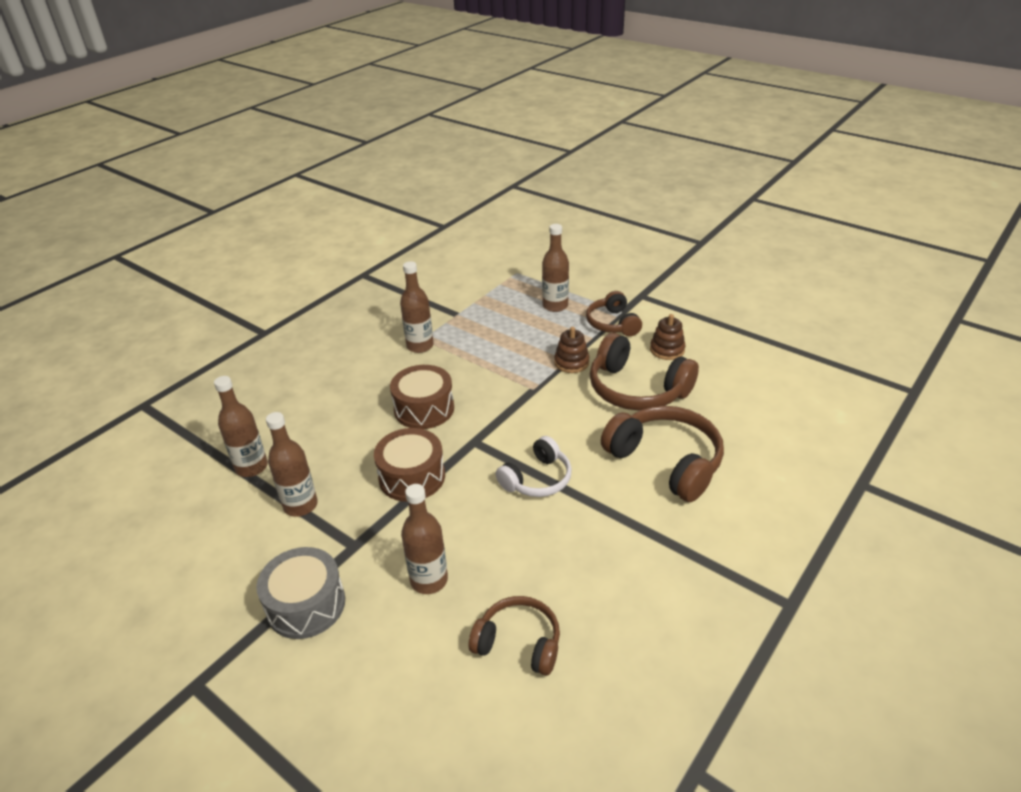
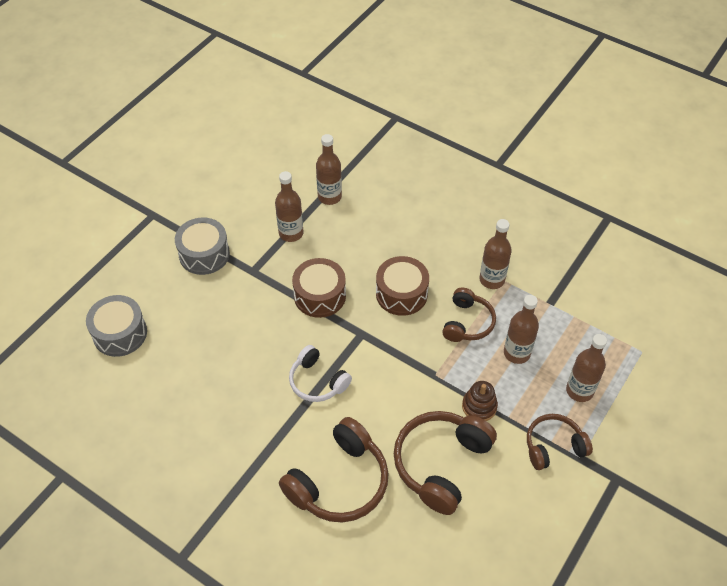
camera: 85 degrees right, 15 degrees up
brown bottle [401,484,448,594] -> brown bottle moved to [504,295,539,364]
brown headphones [469,596,560,676] -> brown headphones moved to [442,288,496,342]
brown stacking toy [650,314,685,360] -> none
none -> grey drum [86,295,147,357]

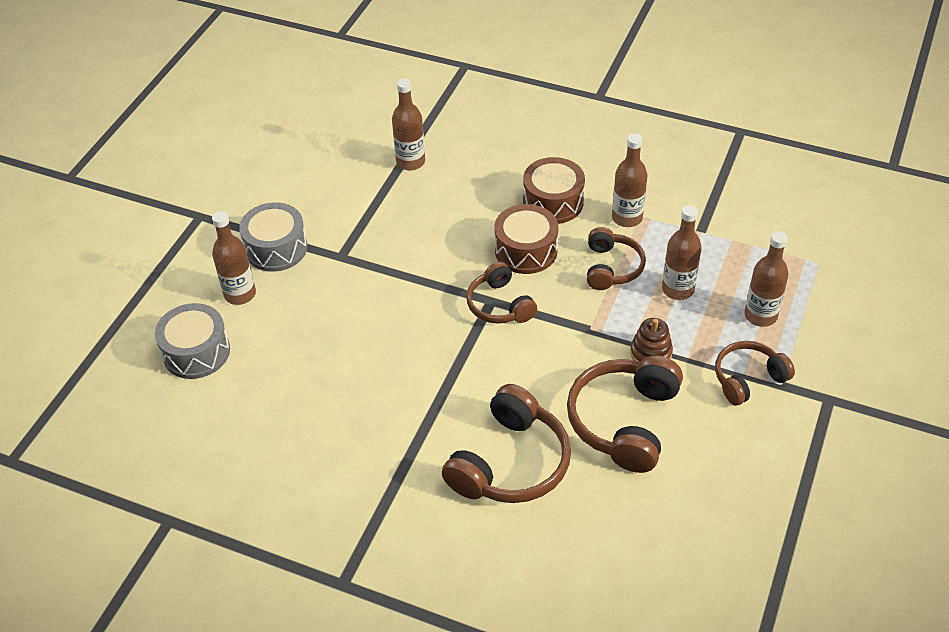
camera: 10 degrees left, 5 degrees down
brown bottle [275,171,303,242] -> brown bottle moved to [212,211,256,305]
white headphones [289,345,352,402] -> none
brown drum [292,258,346,318] -> brown drum moved to [523,157,585,224]
none -> brown headphones [466,261,537,324]

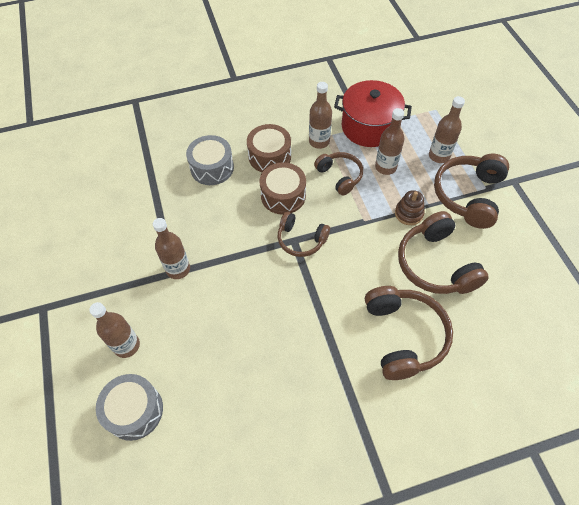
camera: 40 degrees left, 10 degrees up
grey drum [239,202,307,272] -> grey drum moved to [186,135,234,185]
brown bottle [392,79,425,171] -> brown bottle moved to [153,218,190,279]
brown headphones [715,341,795,405] -> brown headphones [434,154,509,229], size x1.61
none -> red pot [334,80,412,147]

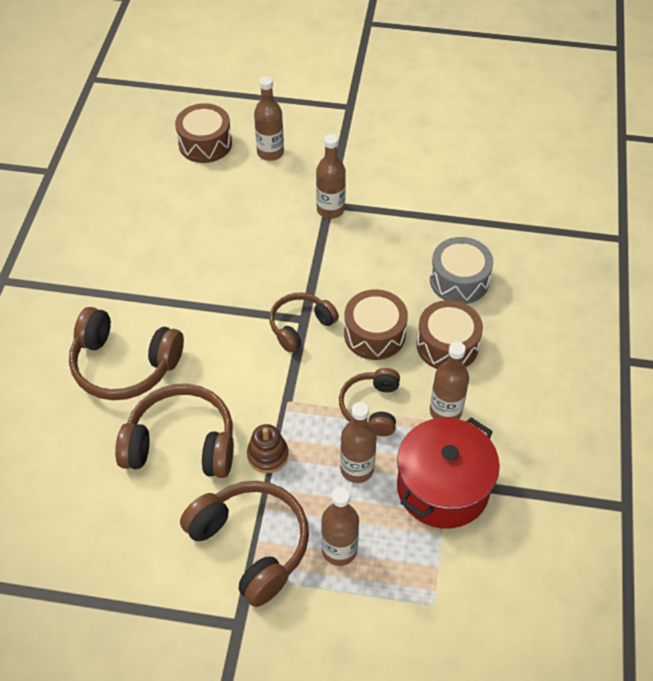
camera: 115 degrees right, 5 degrees down
grey drum [96,374,163,441] -> brown drum [175,103,232,163]
brown headphones [314,152,363,196] -> brown headphones turned 105 degrees clockwise [339,368,400,436]

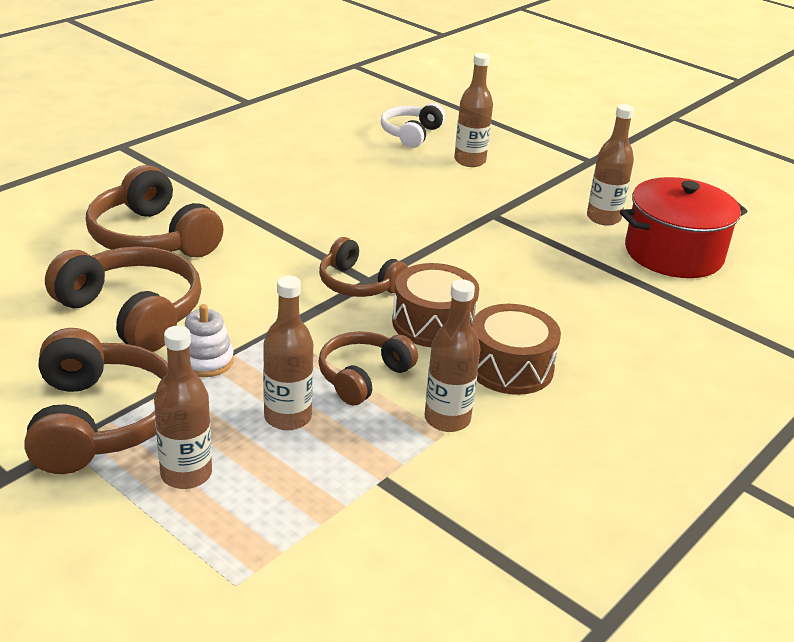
camera: 30 degrees right, 20 degrees down
brown drum [175,103,232,163] -> white headphones [381,103,445,148]
brown stacking toy [247,424,288,473] -> white stacking toy [184,304,234,377]
brown headphones [269,293,339,352] -> brown headphones turned 135 degrees counterclockwise [319,237,408,297]
brown bottle [316,134,346,219] -> brown bottle moved to [587,104,634,226]
red pot [397,417,500,529] -> red pot moved to [620,177,747,278]
grey drum [430,237,493,304] -> none

